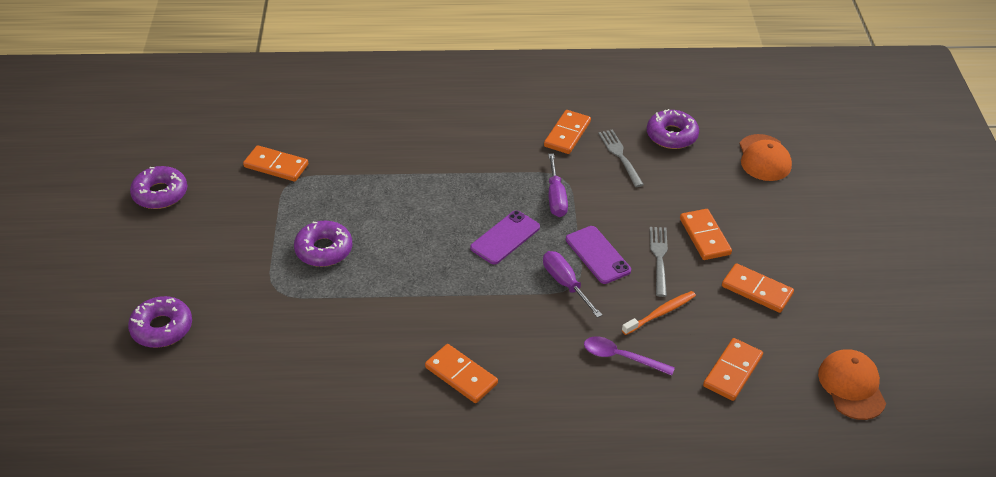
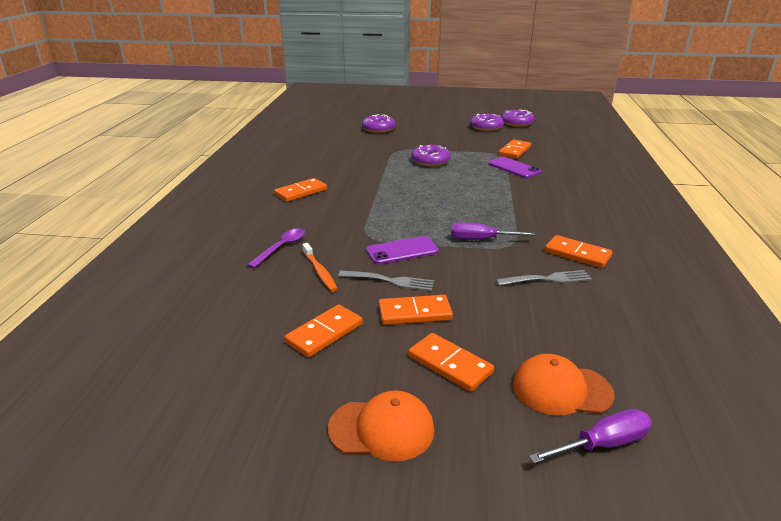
camera: 100 degrees right, 15 degrees down
purple phone [470,210,540,265] -> purple phone moved to [488,157,541,178]
purple screwdriver [543,251,602,318] -> purple screwdriver moved to [529,409,652,464]
purple donut [647,109,699,149] -> purple donut moved to [501,110,534,127]
orange domino [703,338,763,401] -> orange domino moved to [408,333,494,392]
orange cap [818,350,886,420] -> orange cap moved to [328,391,434,461]

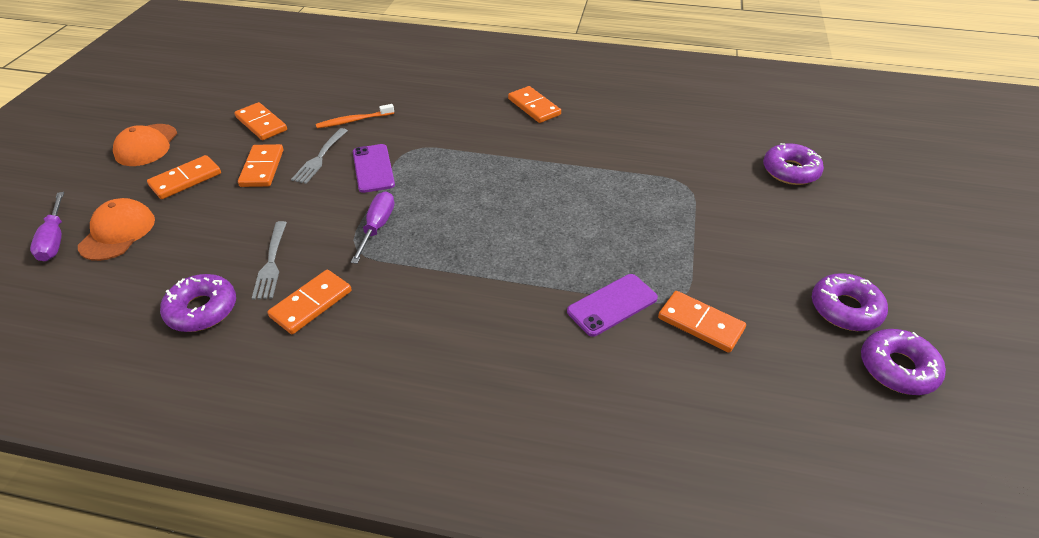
camera: 95 degrees right, 15 degrees up
purple spoon [247,229,305,268] -> none
purple donut [412,145,451,167] -> purple donut moved to [160,274,236,332]

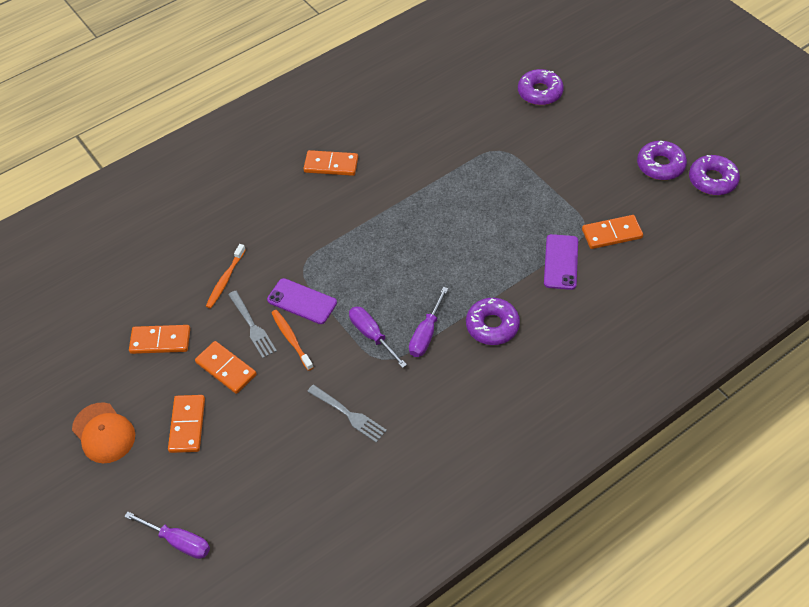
camera: 45 degrees left, 10 degrees up
orange cap [78,198,155,261] -> none
purple donut [160,274,236,332] -> purple donut moved to [466,298,520,345]
orange domino [267,270,352,334] -> none
none -> orange toothbrush [271,310,314,371]
none -> purple screwdriver [409,287,448,357]

